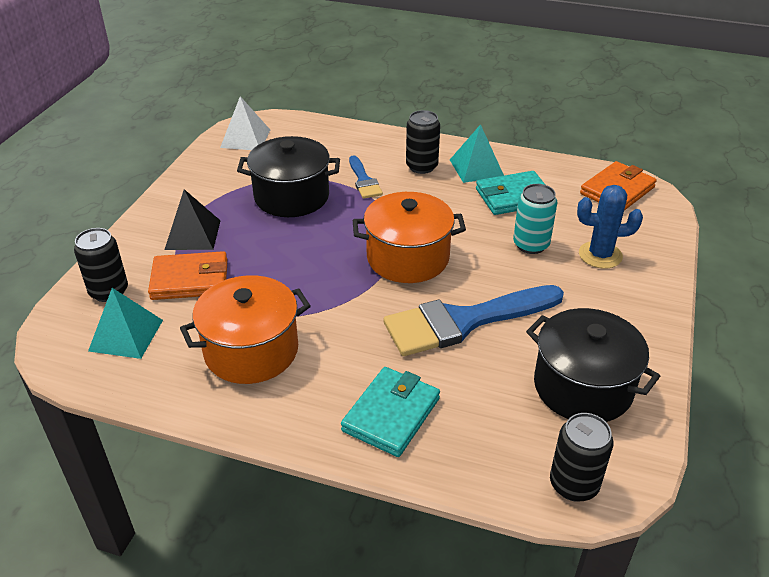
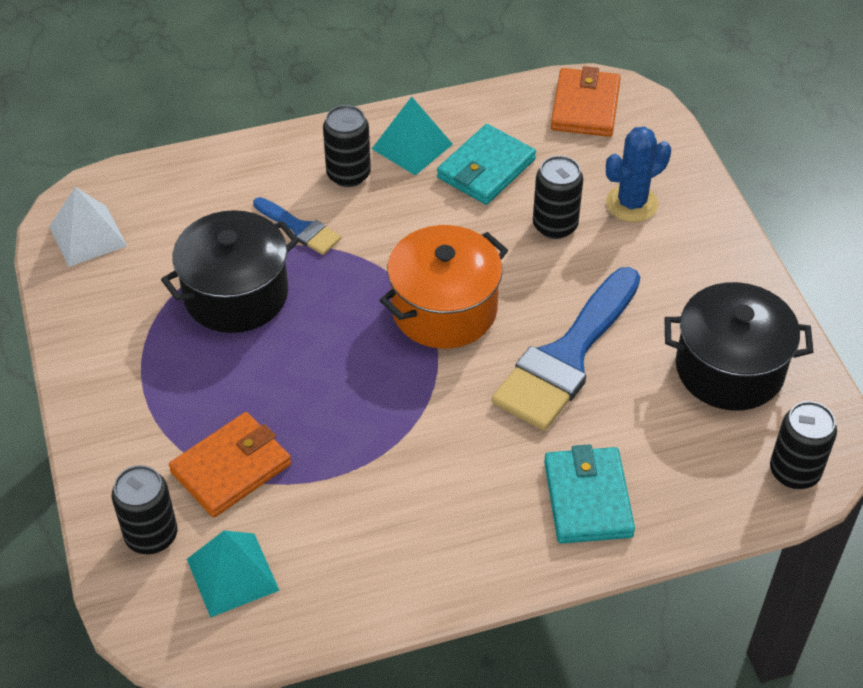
camera: 35 degrees left, 10 degrees up
black pyramid [164,189,221,250] -> none
orange pot [180,275,311,384] -> none
turquoise can [513,184,557,254] -> black can [533,156,583,239]

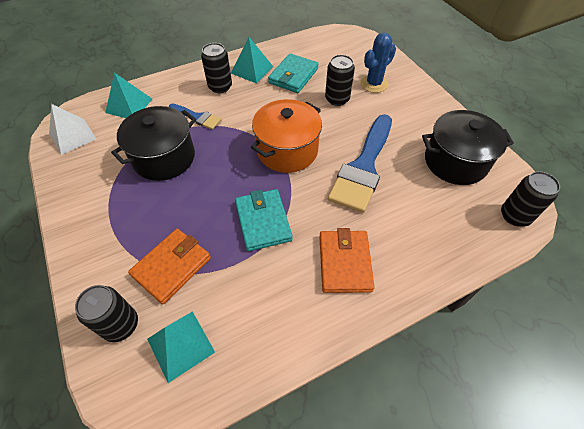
camera: 10 degrees left, 5 degrees up
turquoise wallet [544,444,635,544] -> turquoise wallet moved to [235,189,293,251]
orange wallet [551,66,621,137] -> orange wallet moved to [319,228,375,293]
none -> turquoise pyramid [105,73,152,118]

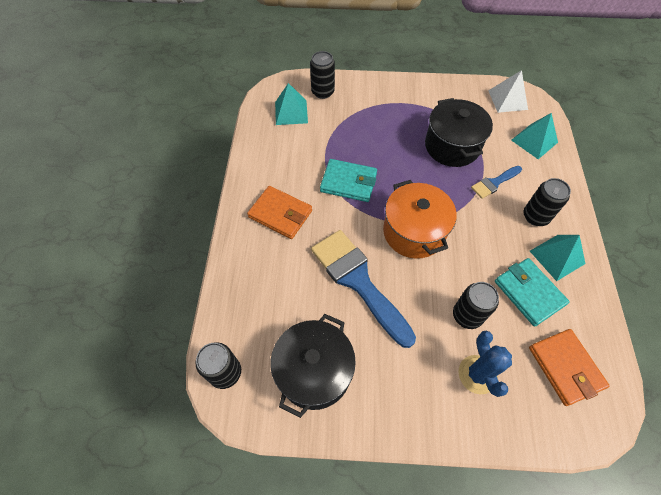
camera: 120 degrees right, 5 degrees up
orange wallet [128,229,211,304] -> orange wallet moved to [529,329,609,406]

